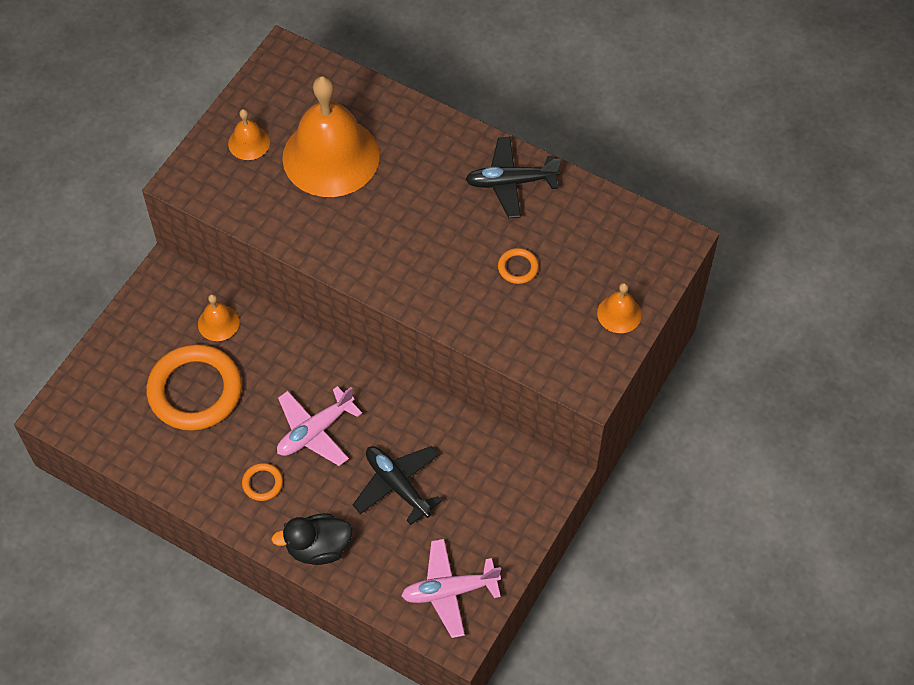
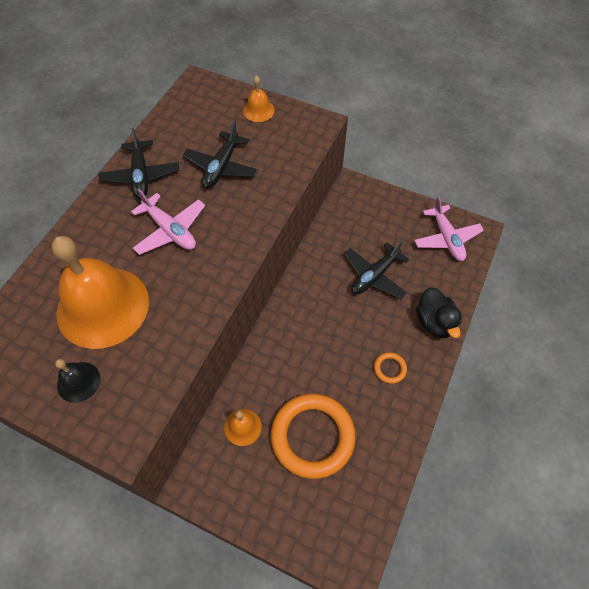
camera: 95 degrees left, 0 degrees up
orange bell [228,109,270,160] -> black bell [55,359,100,403]
pink plane [277,386,362,466] -> pink plane moved to [131,188,205,255]
orange ring [498,248,539,284] -> black plane [183,121,258,189]

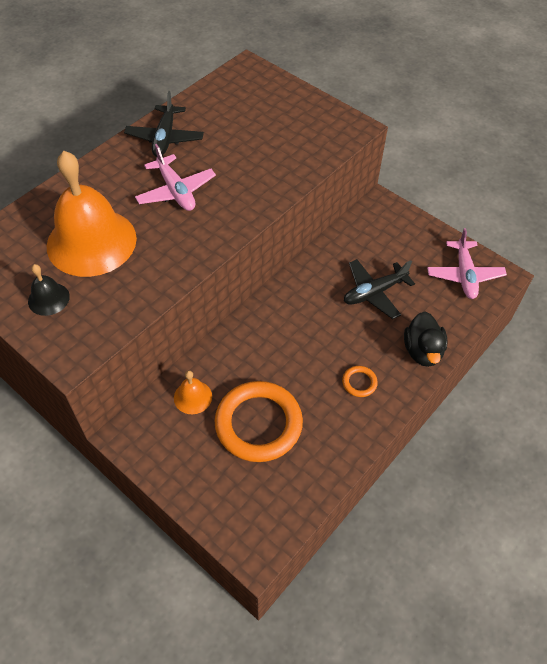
camera: 15 degrees right, 5 degrees down
black plane [183,121,258,189] -> none
orange bell [243,76,275,122] -> none

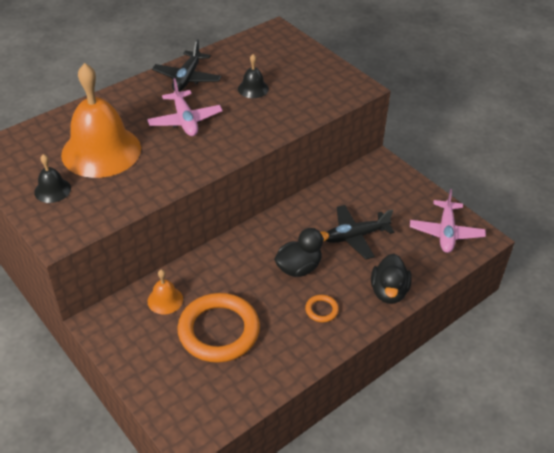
camera: 10 degrees right, 10 degrees down
none -> black bell [238,54,269,98]
none -> black duck [274,228,329,277]

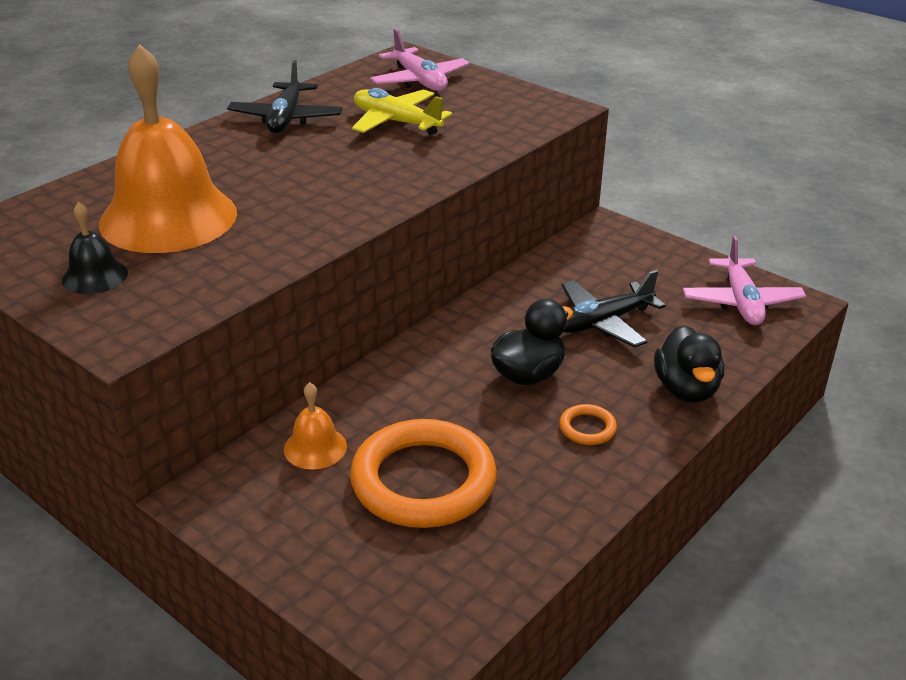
camera: 10 degrees left, 10 degrees down
pink plane [147,78,222,136] -> pink plane moved to [370,29,470,91]
black bell [238,54,269,98] -> yellow plane [352,88,452,135]

